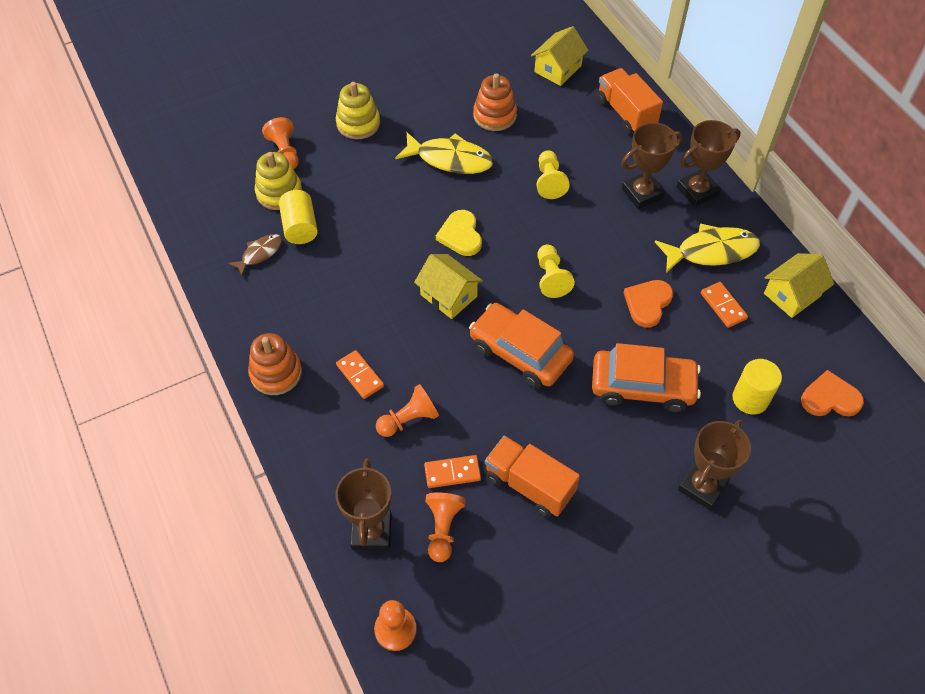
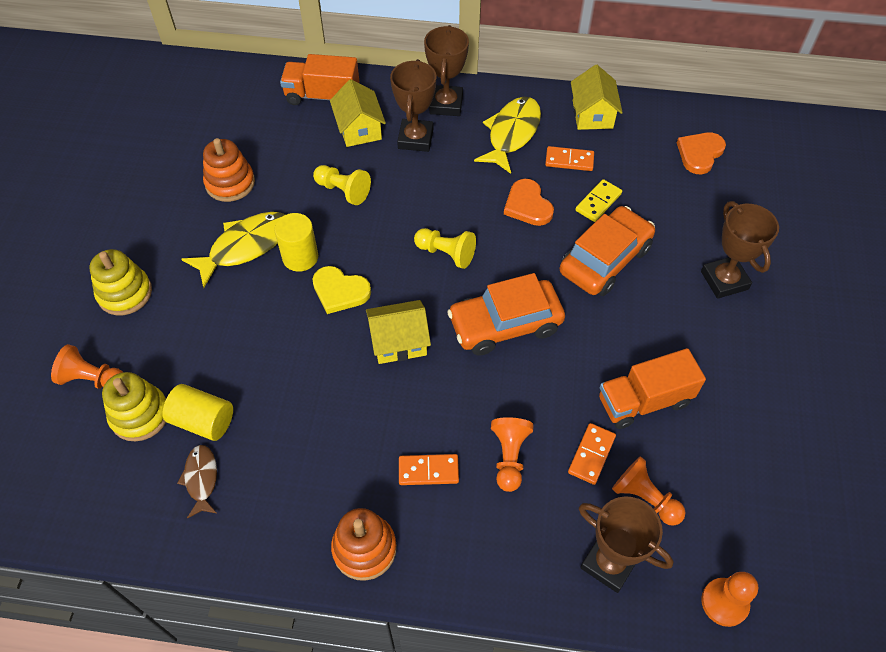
camera: 55 degrees left, 0 degrees up
yellow house [531,26,589,86] -> yellow house moved to [330,79,386,147]
yellow cylinder [732,359,782,415] -> yellow cylinder moved to [274,213,318,272]
none -> yellow domino [575,179,622,222]

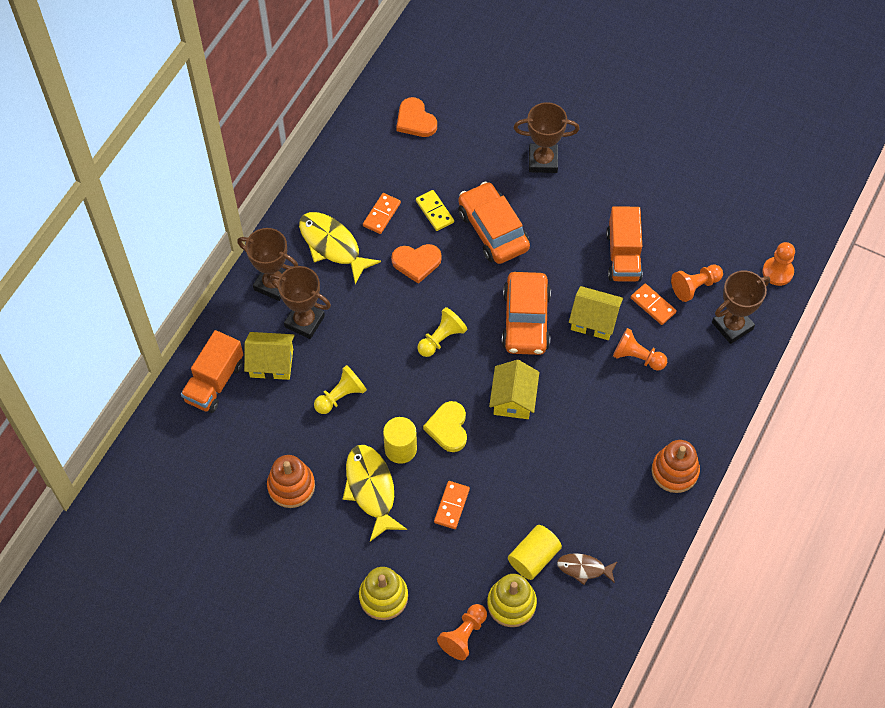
camera: 70 degrees left, 5 degrees up
yellow heart [312,266,371,314] -> yellow heart turned 135 degrees clockwise [423,401,467,452]
orange domino [399,454,459,485] -> orange domino moved to [434,481,470,529]
yellow house [571,65,623,130] -> yellow house moved to [569,286,623,340]

